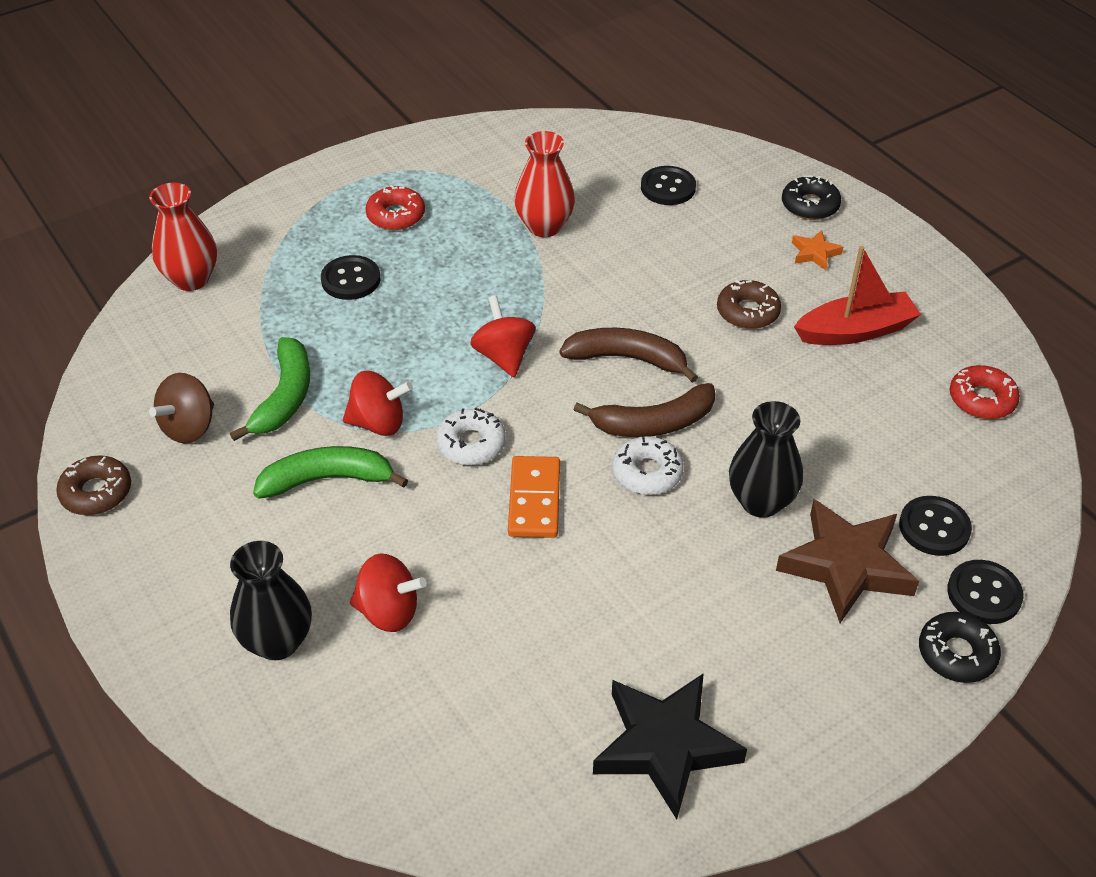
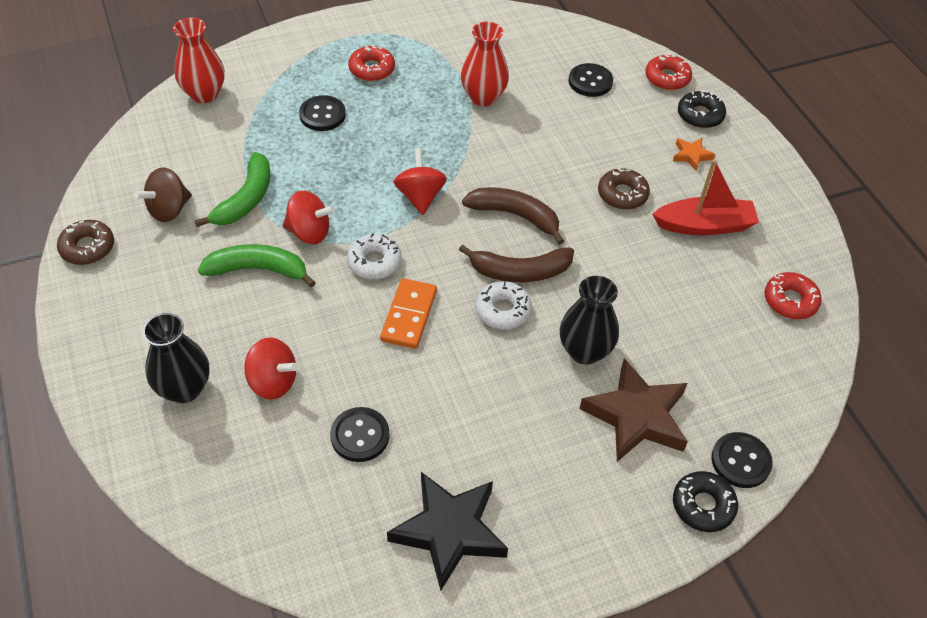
camera: 10 degrees right, 5 degrees up
black button [899,496,972,556] -> black button moved to [330,407,390,462]
none -> red donut [645,54,692,90]

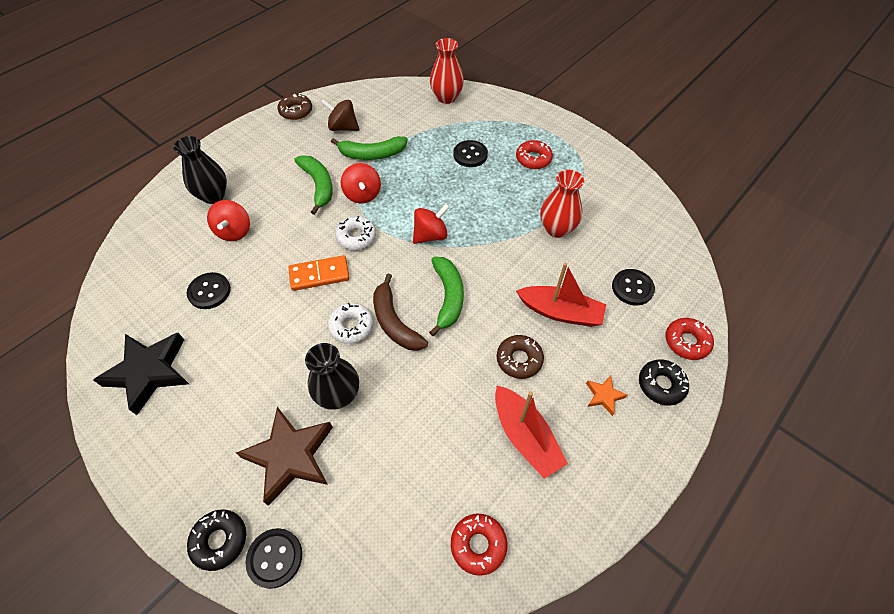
camera: 65 degrees right, 5 degrees up
brown banana [462,187,564,245] -> green banana [429,257,464,336]
none -> red boat [516,263,606,327]

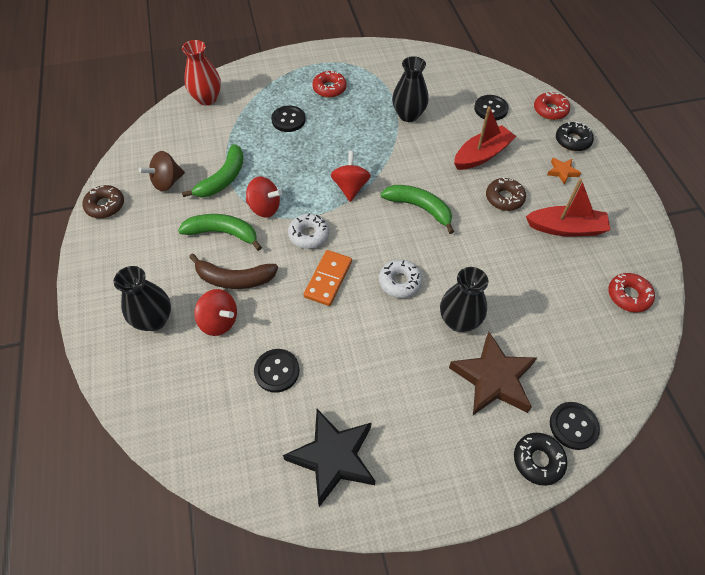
camera: 55 degrees left, 0 degrees up
brown banana [373,274,428,351] -> brown banana moved to [189,253,278,289]
red vase [540,170,584,238] -> black vase [392,56,429,122]

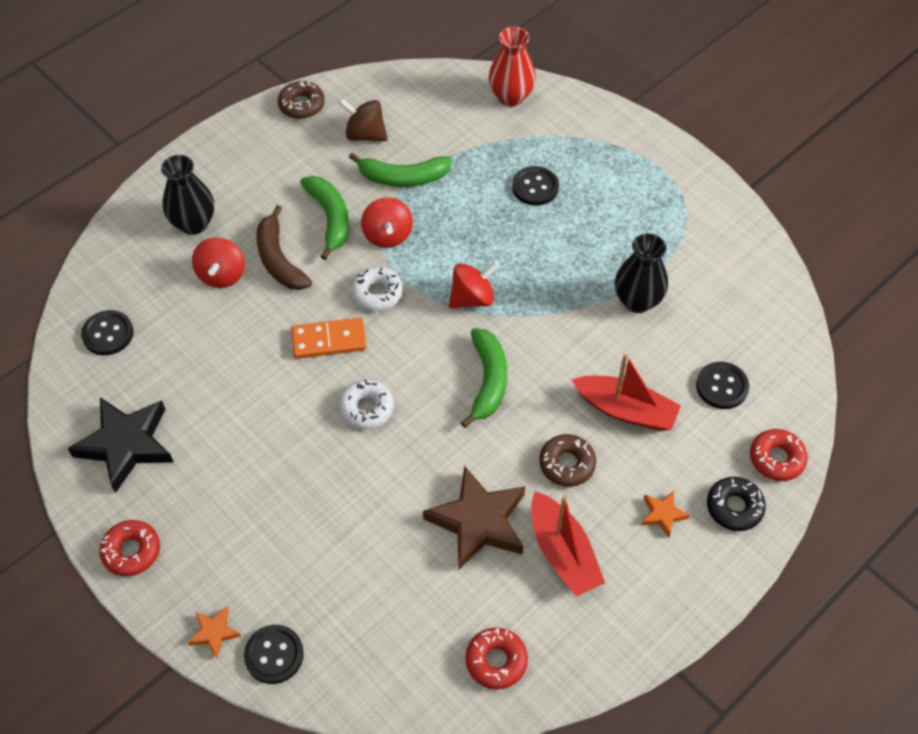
camera: 60 degrees right, 0 degrees up
black button [254,349,300,393] -> black button moved to [81,310,134,355]
red donut [312,70,347,98] -> red donut moved to [100,520,160,577]
black vase [440,267,488,332] -> none
brown star [449,332,537,415] -> brown star moved to [423,465,525,570]
black donut [514,433,567,486] -> orange star [187,607,241,659]

